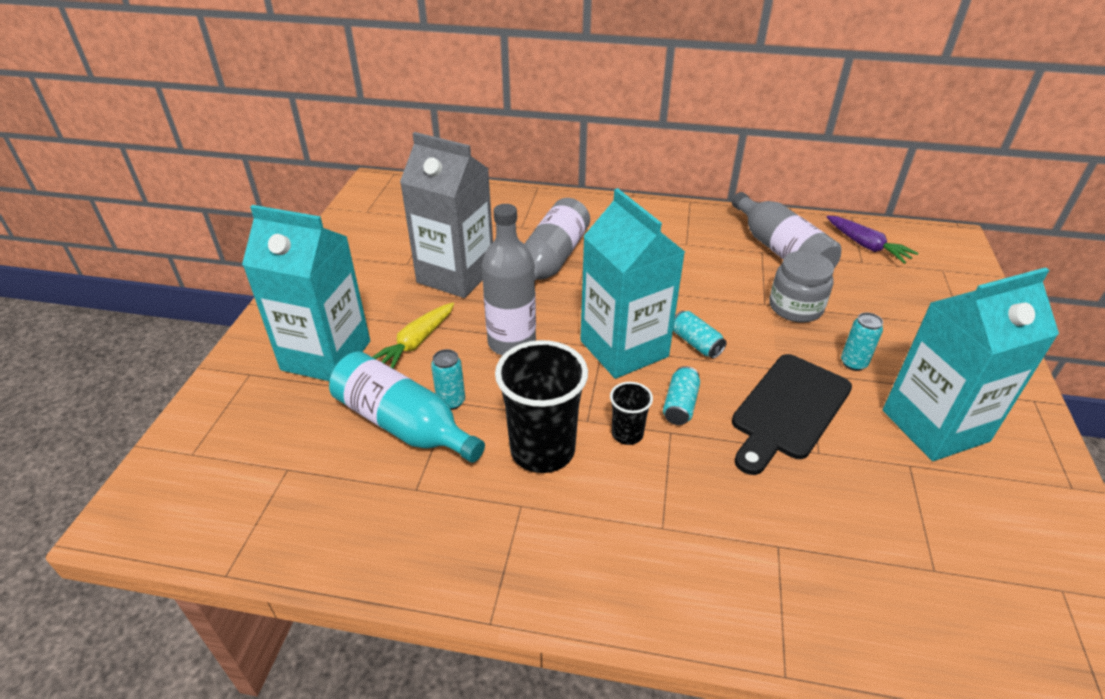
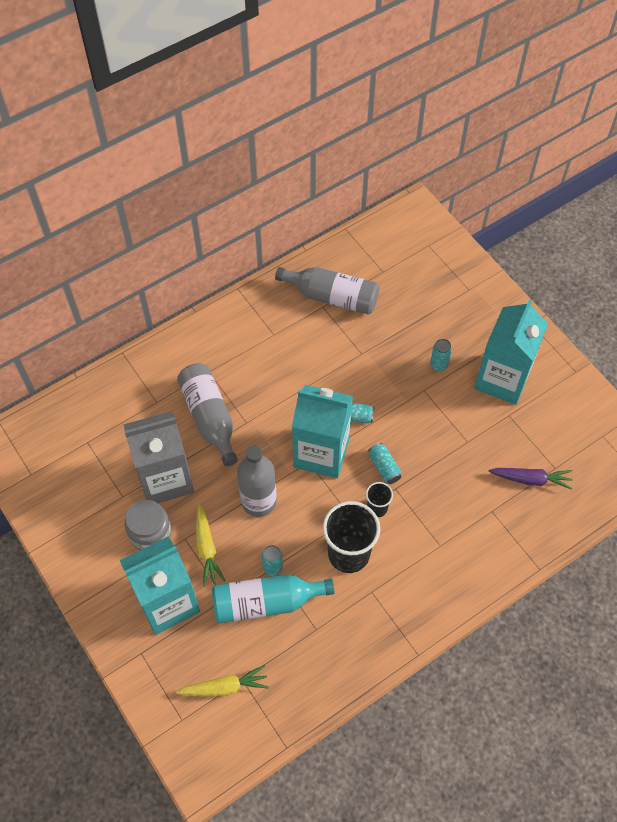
camera: 45 degrees left, 20 degrees up
black cutting board [732,354,852,475] -> none
grey jar [769,251,834,323] -> grey jar moved to [124,500,171,550]
purple carrot [827,215,919,264] -> purple carrot moved to [489,468,573,490]
none -> yellow carrot [176,665,269,697]

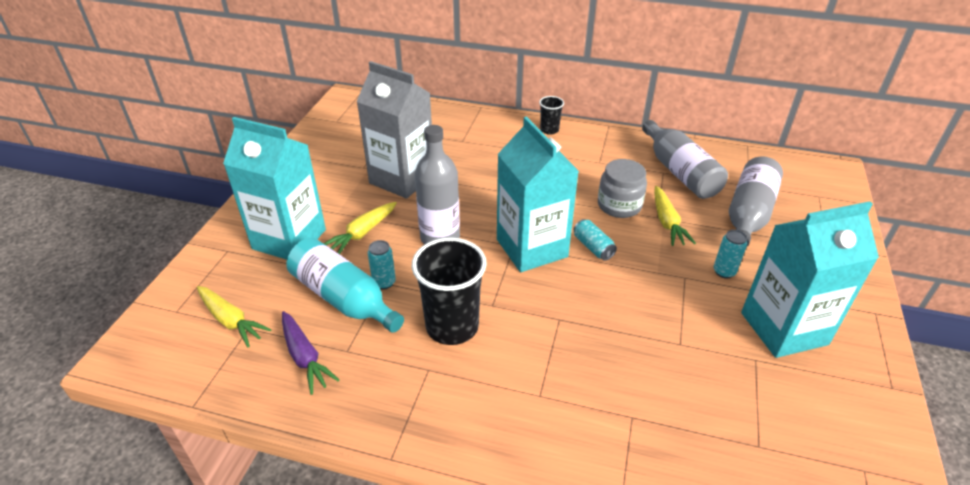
camera: 50 degrees right, 20 degrees down
grey jar [124,500,171,550] -> grey jar moved to [598,159,647,218]
grey bottle [177,363,238,466] -> grey bottle moved to [729,156,783,246]
black cup [366,482,393,517] -> black cup moved to [539,96,564,135]
turquoise can [368,443,401,484] -> none
purple carrot [489,468,573,490] -> purple carrot moved to [282,311,339,395]
none -> yellow carrot [654,186,696,246]

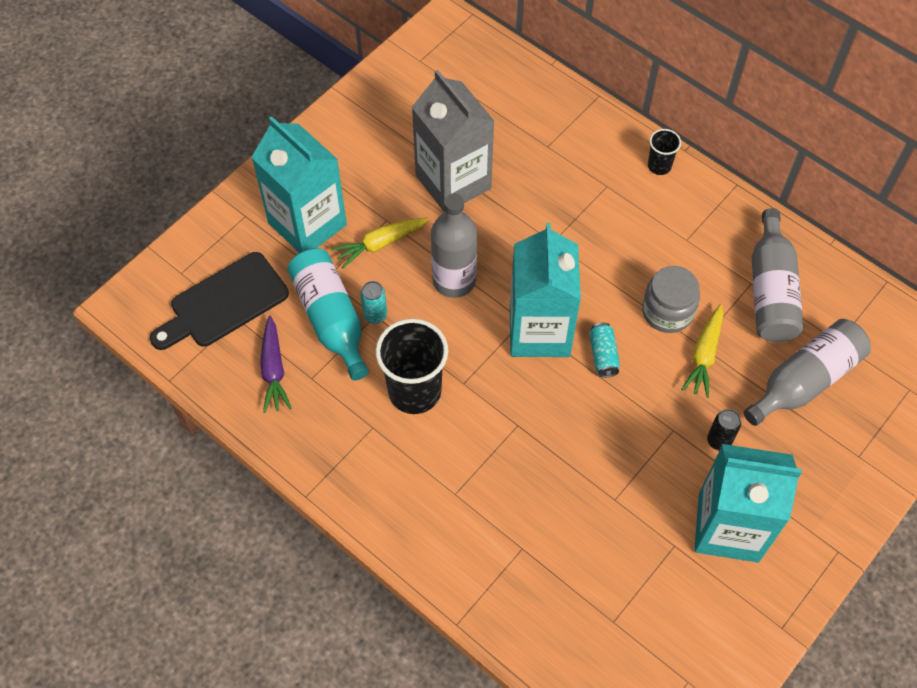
camera: 25 degrees right, 20 degrees up
yellow carrot [197,286,272,347] -> black cutting board [150,252,289,350]
turquoise can [714,230,747,278] -> black can [707,409,741,451]

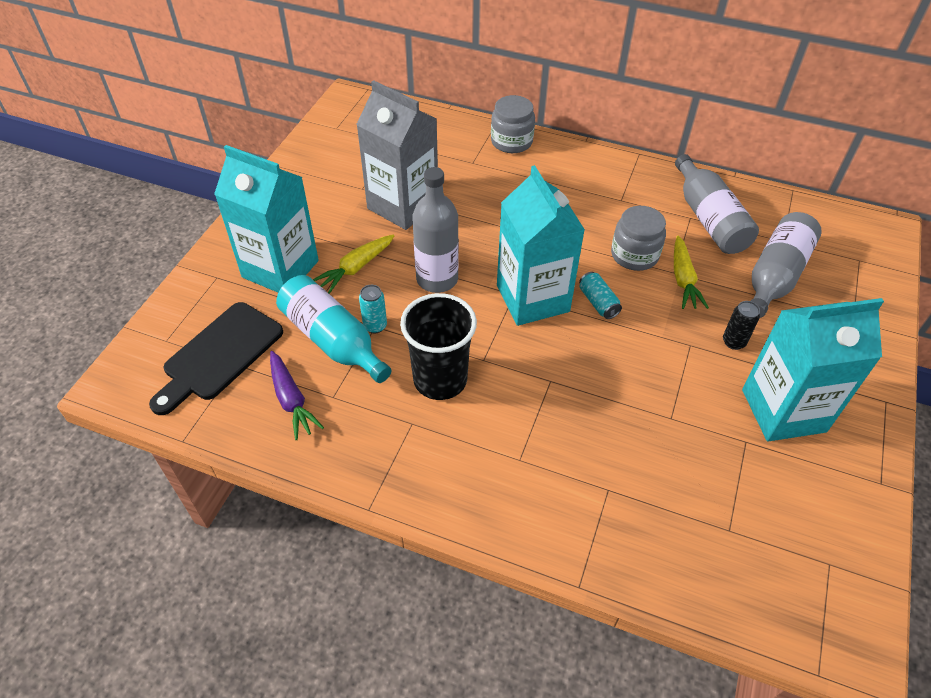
camera: 20 degrees left, 10 degrees down
black cup [648,129,681,175] -> none
none -> grey jar [491,95,535,153]

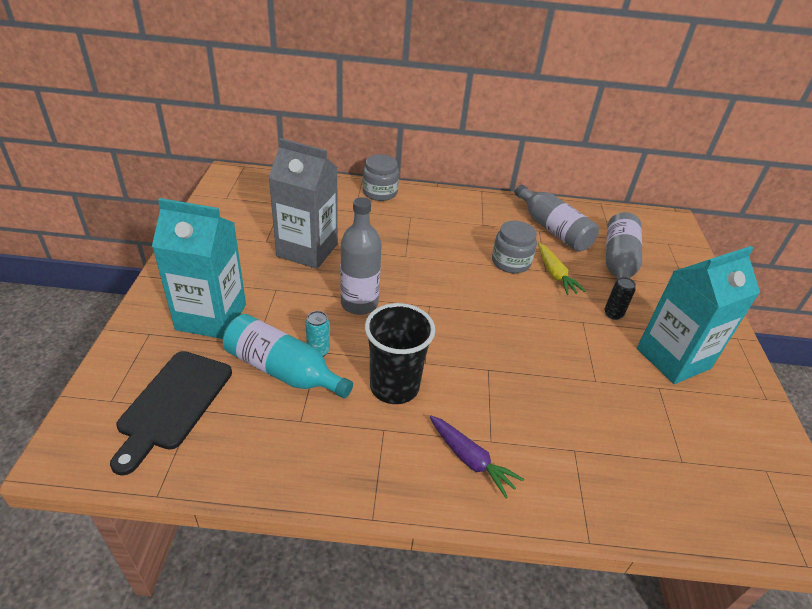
camera: 20 degrees left, 10 degrees down
purple carrot [270,351,324,440] -> purple carrot moved to [430,416,524,498]
yellow carrot [313,234,394,294] -> none
turquoise carton [497,165,585,326] -> none
turquoise can [579,272,622,319] -> none

